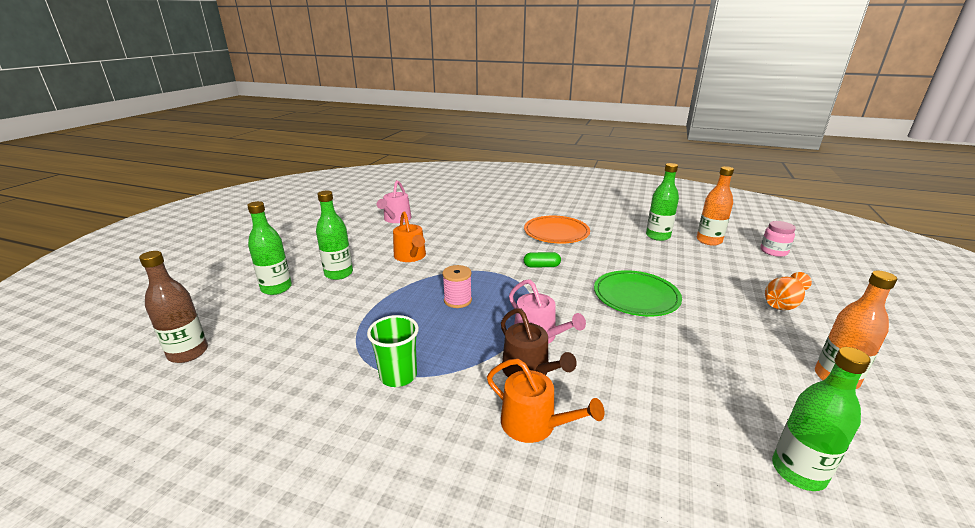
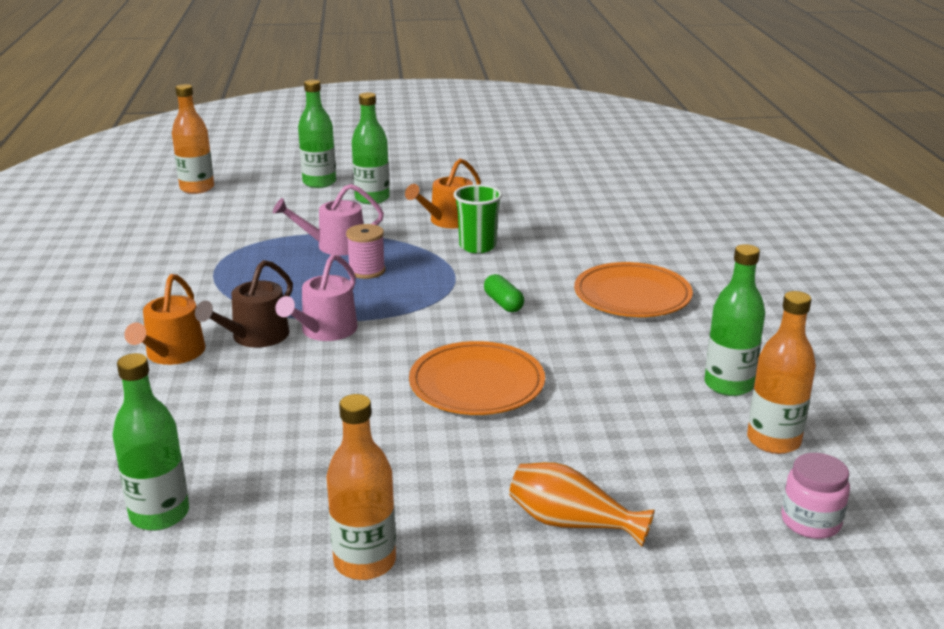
camera: 65 degrees right, 0 degrees up
brown bottle [139,251,208,363] -> orange bottle [172,84,214,194]
green cup [367,315,419,387] -> green cup moved to [454,185,502,253]
pink watering can [377,180,412,223] -> pink watering can moved to [273,184,384,255]
green plate [594,270,682,316] -> orange plate [409,341,545,415]

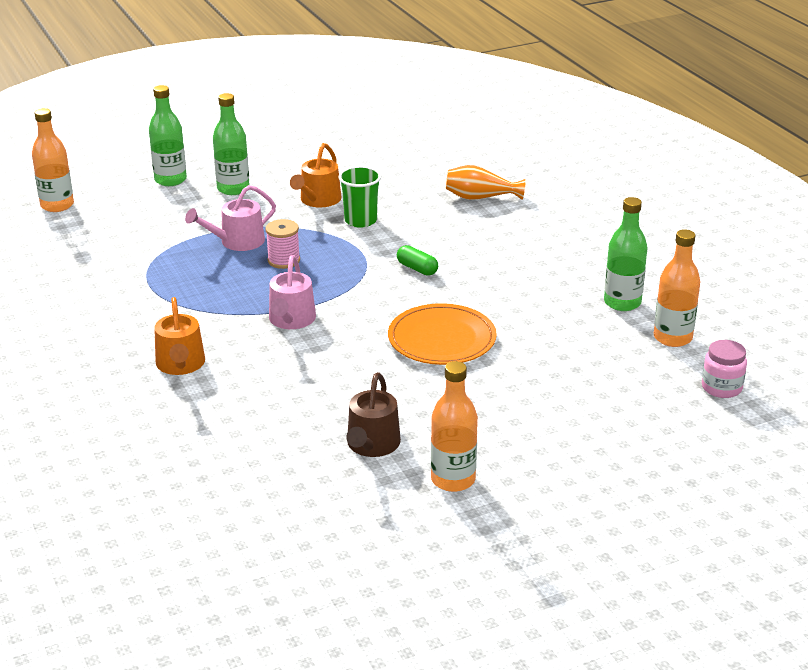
camera: 20 degrees left, 5 degrees up
green bottle [113,353,189,530] -> none
brown watering can [195,260,293,348] -> brown watering can moved to [346,372,401,457]
orange vase [509,462,655,547] -> orange vase moved to [446,165,526,200]
orange plate [574,262,693,317] -> none

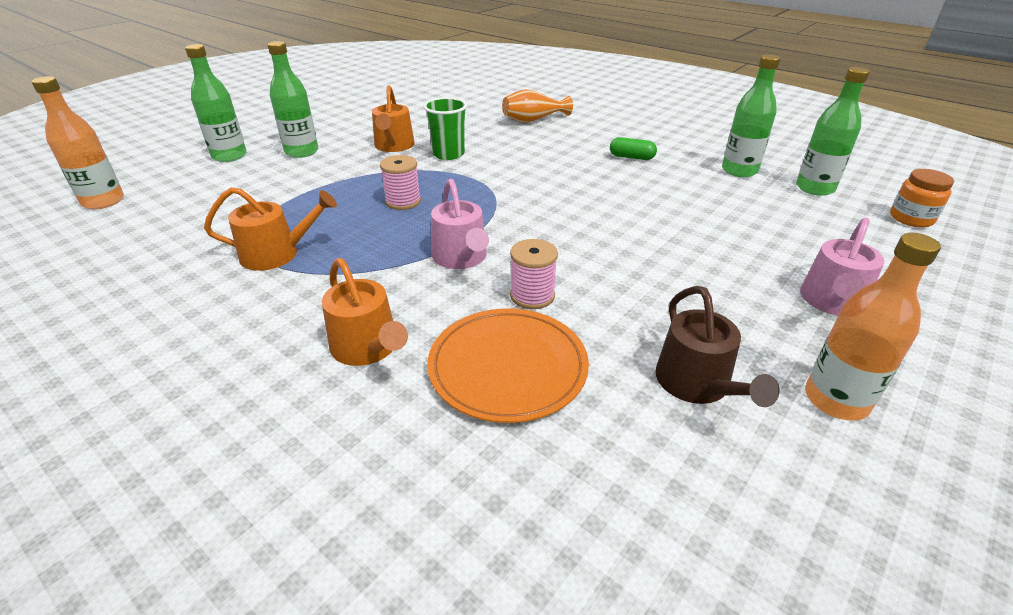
camera: 25 degrees left, 5 degrees up
pink watering can [185,185,276,251] -> pink watering can moved to [800,218,885,316]
orange plate [388,303,497,365] -> orange plate moved to [427,308,589,423]
green capsule [397,245,438,276] -> green capsule moved to [610,137,657,160]
orange bottle [654,229,700,347] -> green bottle [796,67,870,196]
pink jar [702,340,747,398] -> orange jar [890,169,954,228]
none -> orange watering can [204,187,337,271]
none -> pink spool [510,239,558,309]

